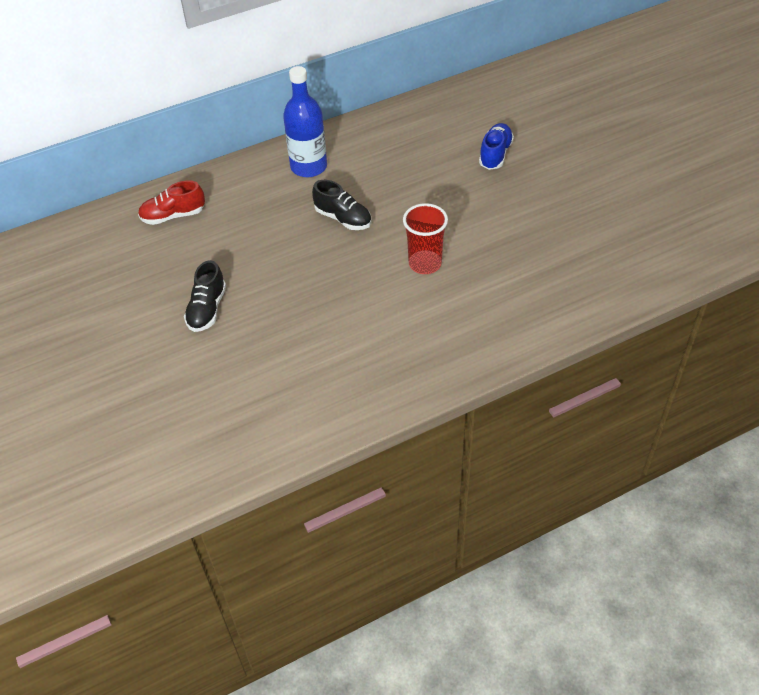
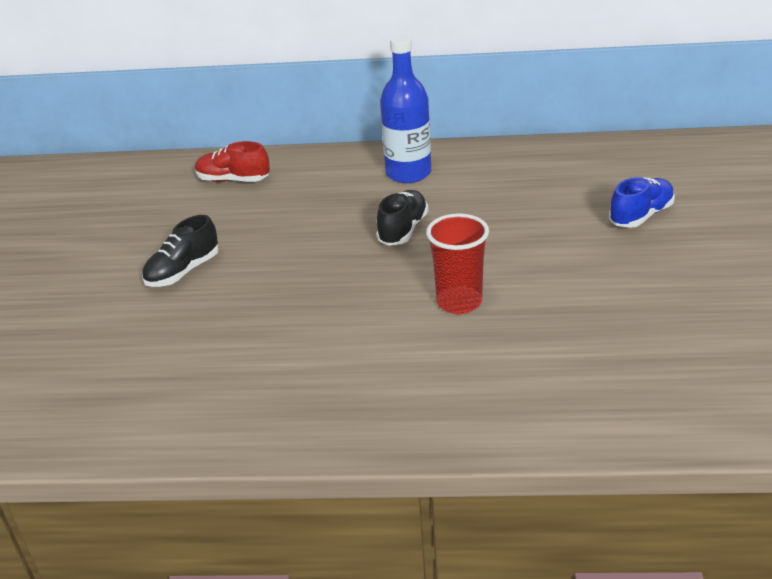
camera: 30 degrees right, 15 degrees down
black shoe [312,180,371,230] -> black shoe turned 135 degrees counterclockwise [376,190,428,246]

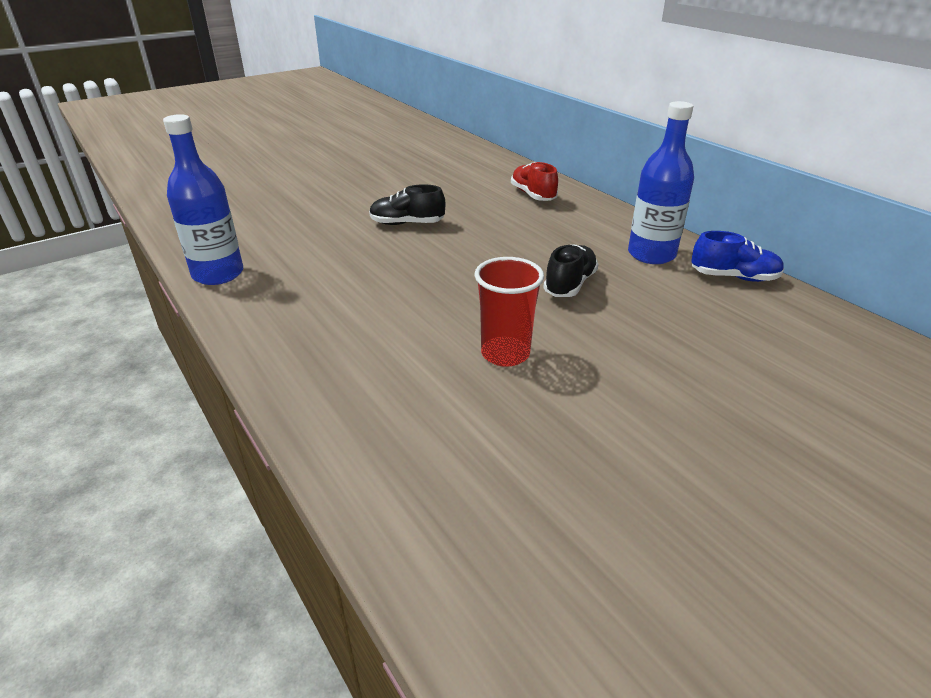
camera: 50 degrees right, 0 degrees up
black shoe [376,190,428,246] -> black shoe turned 45 degrees counterclockwise [543,244,599,297]
blue shoe [609,177,675,228] -> blue shoe moved to [691,231,784,282]
none -> blue bottle [163,114,243,285]

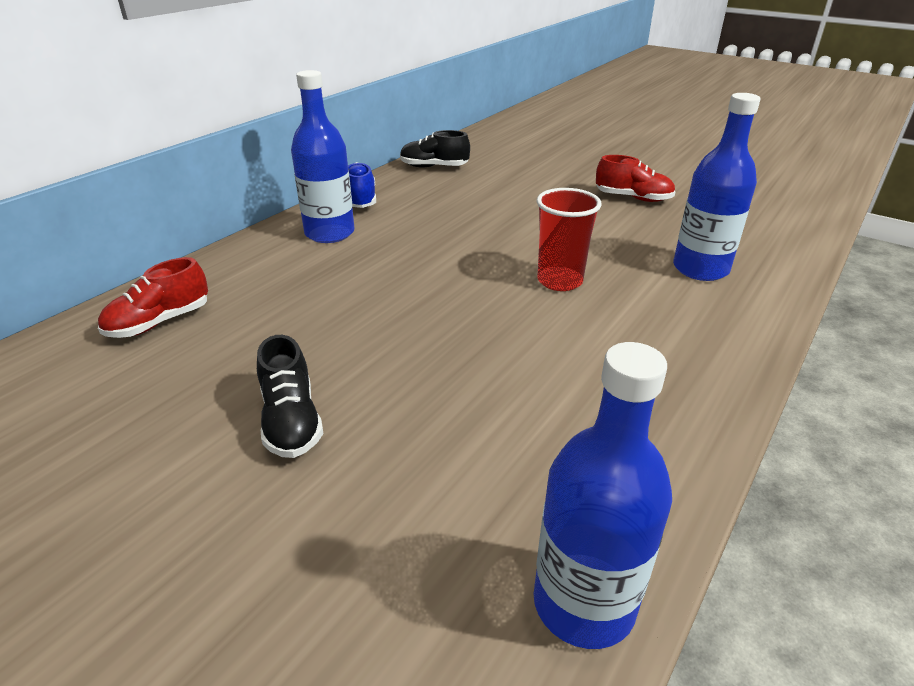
camera: 110 degrees left, 0 degrees up
black shoe [543,244,599,297] -> black shoe moved to [400,130,470,168]
none -> red shoe [596,155,676,202]
none -> blue bottle [673,93,761,281]

